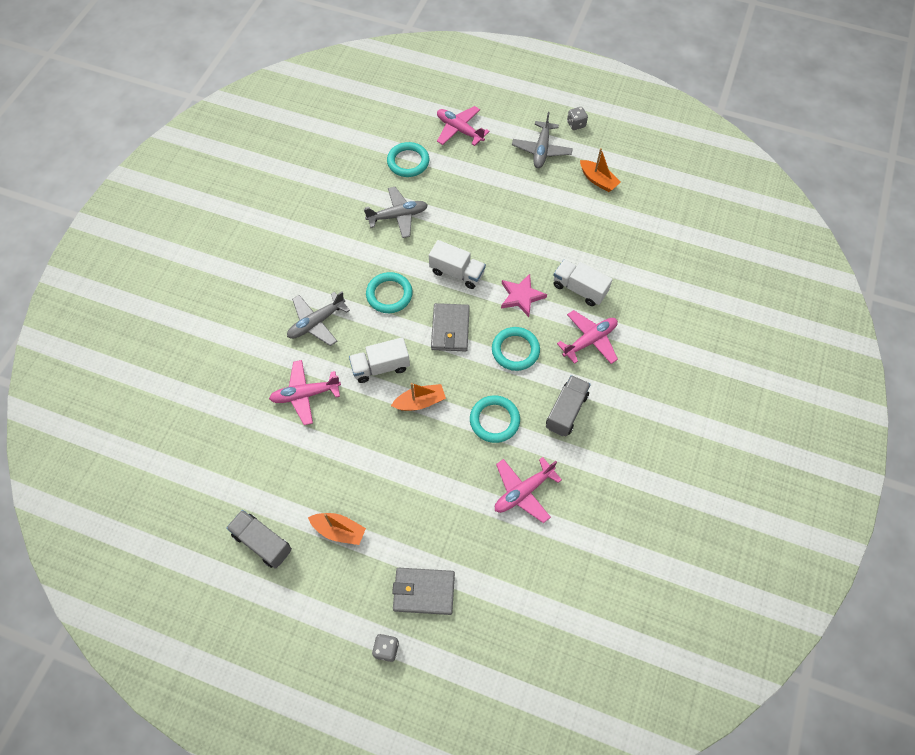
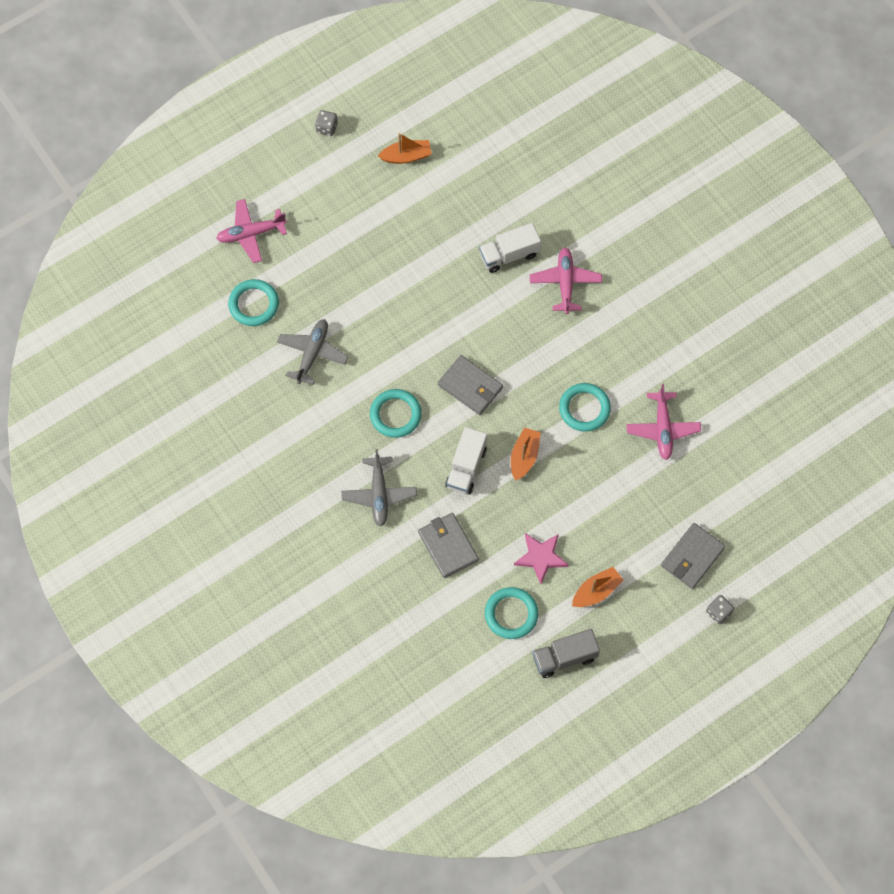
camera: 55 degrees left, 5 degrees up
pink plane [269,360,341,425] -> grey wallet [418,513,479,578]
white truck [429,240,486,289] -> none
turquoise ring [492,327,540,371] -> turquoise ring moved to [485,587,538,639]
pink star [501,274,547,317] -> pink star moved to [514,533,569,584]
grey plane [512,112,573,168] -> none
grey truck [546,375,591,437] -> none

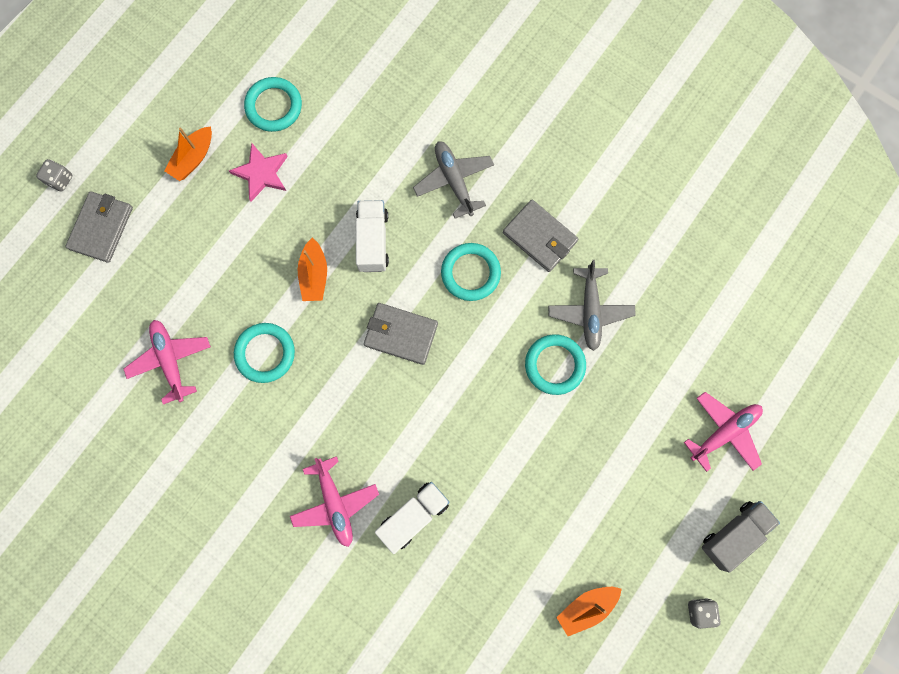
camera: 160 degrees right, 10 degrees up
turquoise ring [228,279,279,326] -> turquoise ring moved to [525,334,586,395]
grey wallet [418,513,479,578] -> grey wallet moved to [503,200,578,272]
grey truck [532,629,600,678] -> grey truck moved to [702,501,780,573]

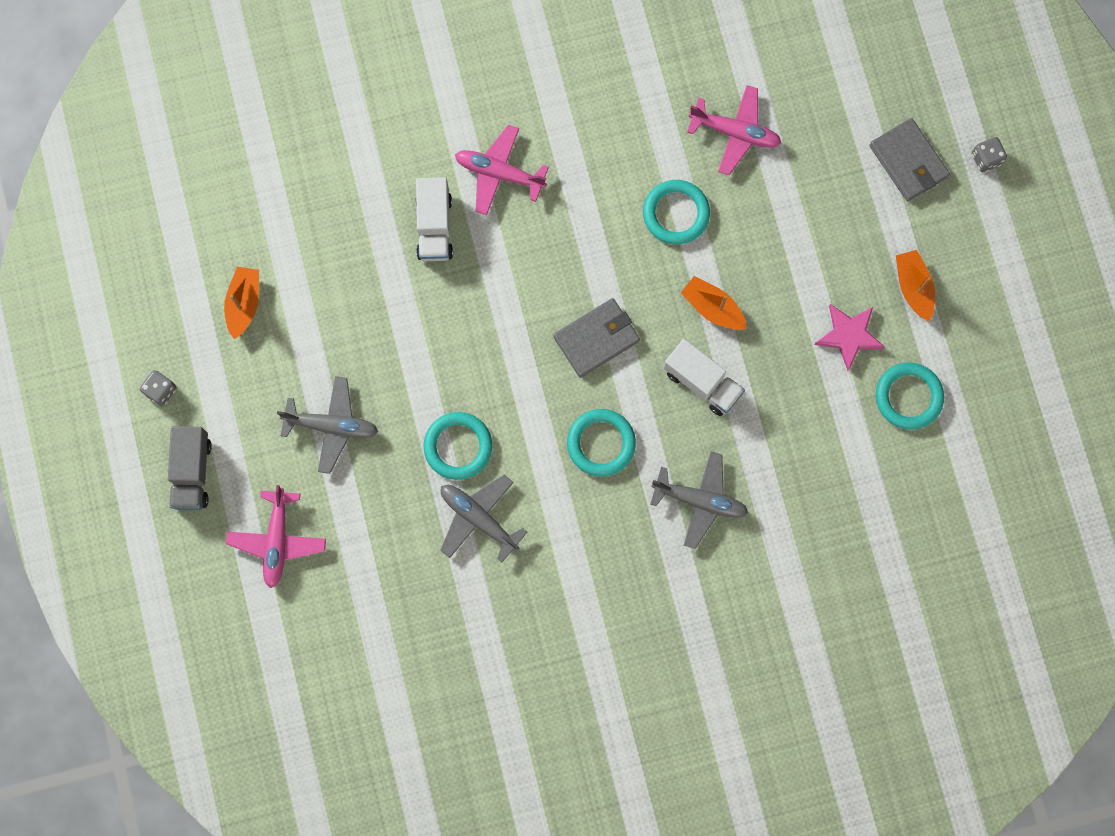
camera: 130 degrees right, 0 degrees up
grey wallet [503,200,578,272] -> none
none -> grey plane [277,376,378,474]

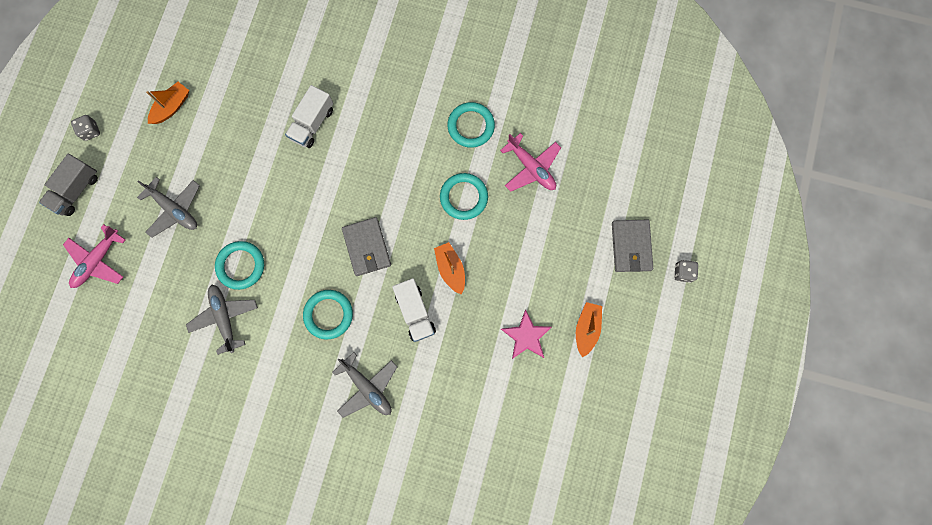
camera: 30 degrees right, 0 degrees up
pink plane [455,125,549,215] -> none
grey wallet [553,298,640,378] -> grey wallet turned 75 degrees clockwise [342,217,391,276]
turquoise ring [876,362,944,430] -> turquoise ring moved to [447,102,495,148]

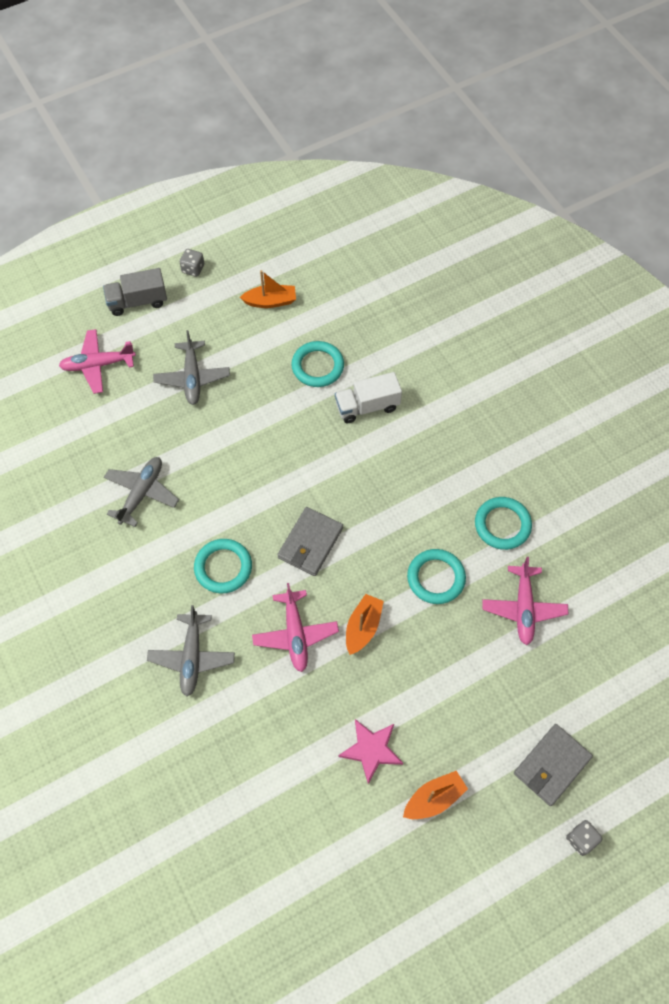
camera: 45 degrees right, 15 degrees down
turquoise ring [215,241,264,290] -> turquoise ring moved to [291,341,344,387]
white truck [392,278,436,342] -> pink plane [252,583,339,672]

